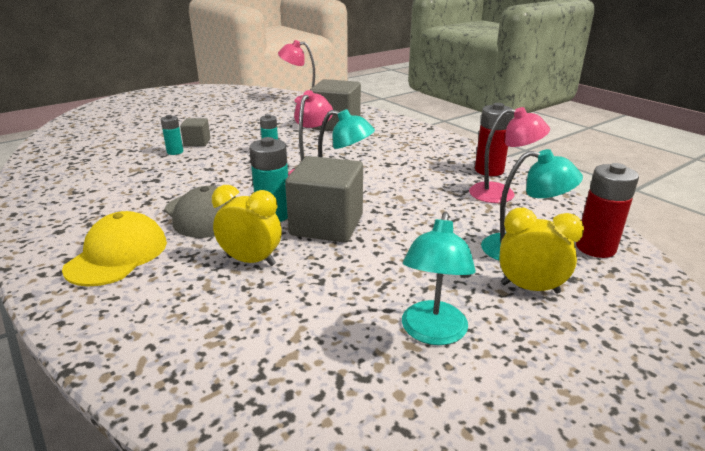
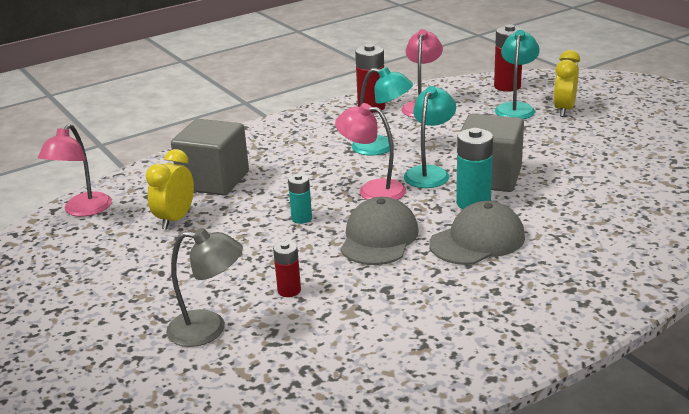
camera: 85 degrees left, 0 degrees up
yellow cap [62,211,167,286] -> none
turquoise battery [161,115,183,155] -> red battery [273,241,301,297]
grey cube [180,118,210,146] -> none
yellow clock [212,185,282,266] -> yellow clock moved to [146,149,194,230]
turquoise lamp [402,212,476,345] -> turquoise lamp moved to [352,67,413,156]
none -> grey lamp [166,228,243,347]
none -> grey cap [340,197,419,265]

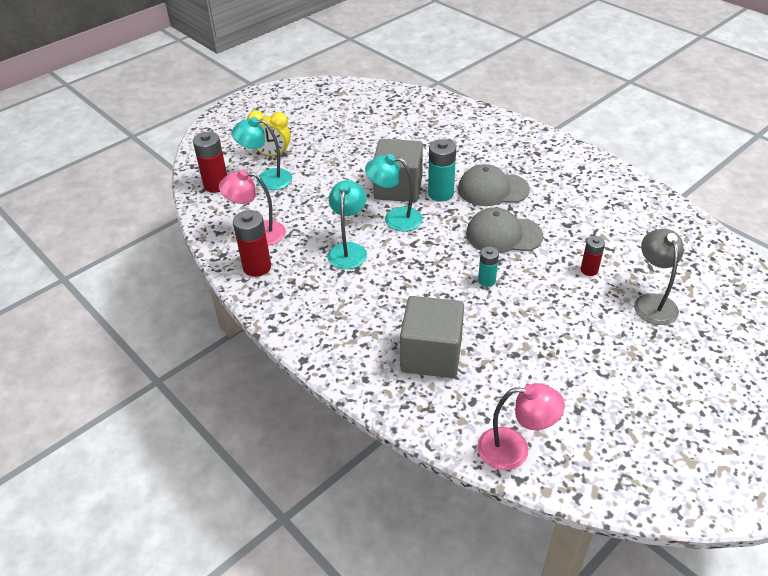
camera: 100 degrees left, 15 degrees up
yellow clock [146,149,194,230] -> none
pink lamp [335,103,406,200] -> none
grey cap [429,201,525,265] -> grey cap turned 45 degrees counterclockwise [458,164,530,206]

